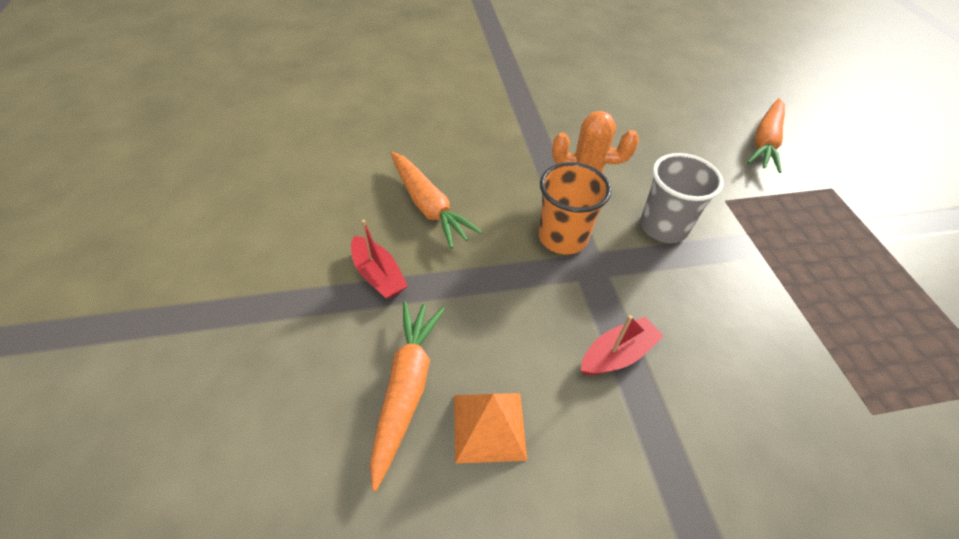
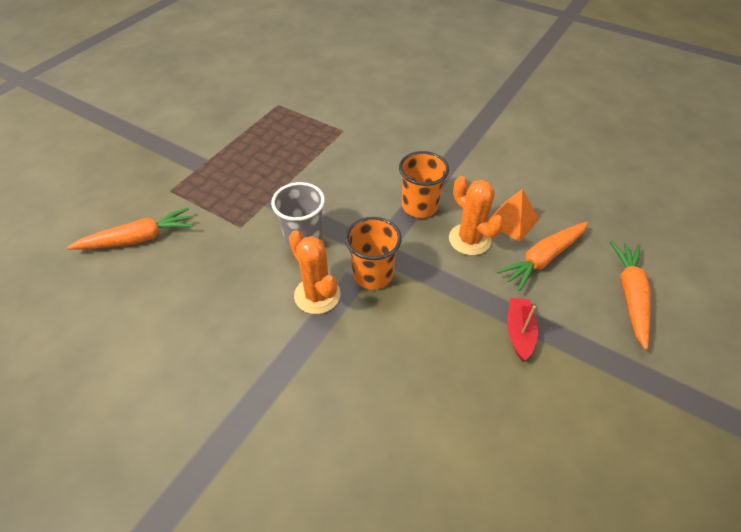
camera: 135 degrees left, 0 degrees up
orange carrot [391,152,482,248] -> orange carrot moved to [610,241,650,350]
red boat [581,315,664,375] -> orange cup [399,151,449,218]
none -> orange cactus [449,176,504,255]

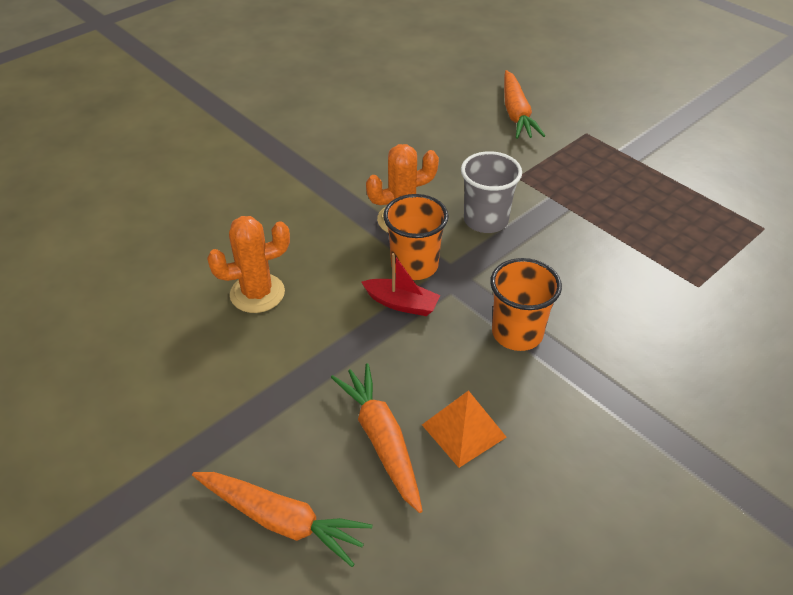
camera: 105 degrees right, 5 degrees down
orange cactus [449,176,504,255] -> orange cactus moved to [207,216,290,313]
red boat [507,298,538,361] -> red boat moved to [361,253,441,316]

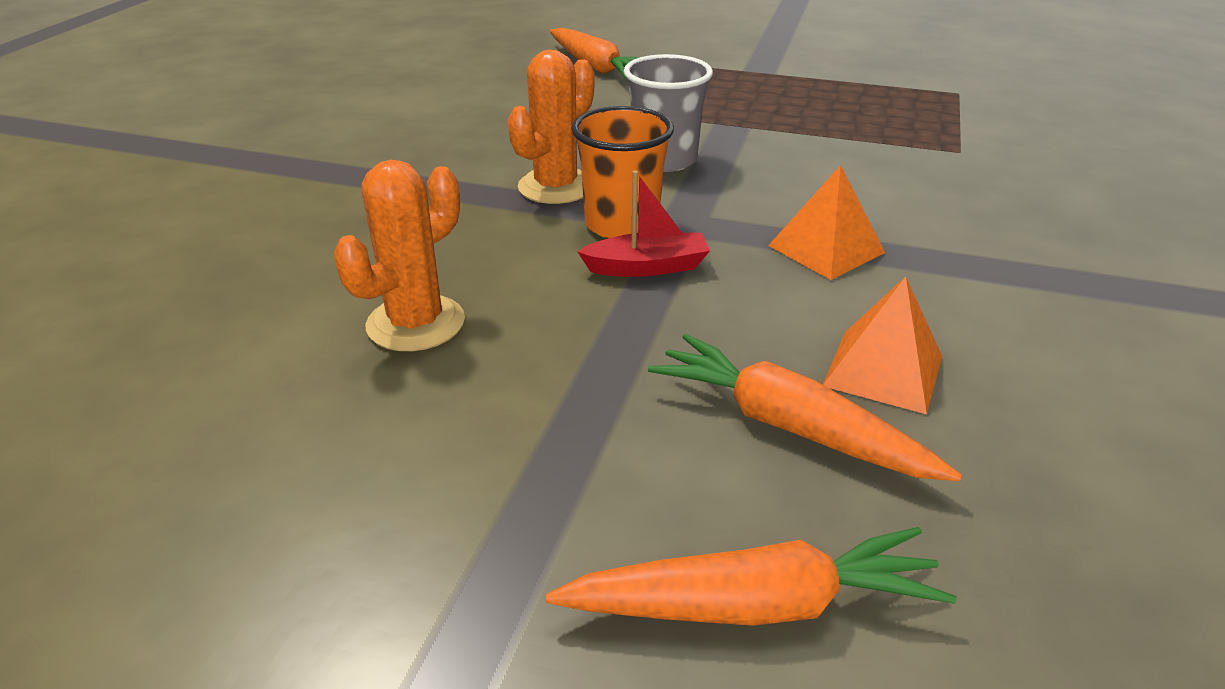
camera: 30 degrees left, 10 degrees down
orange cup [490,258,562,351] -> orange pyramid [768,165,885,280]

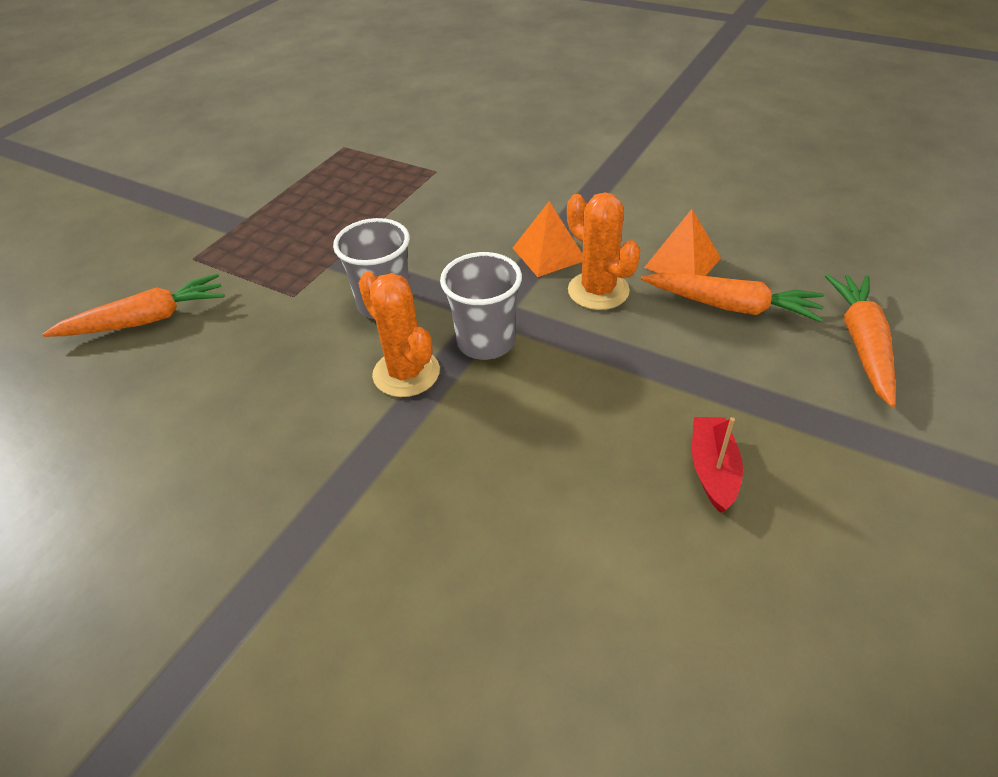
camera: 75 degrees left, 10 degrees up
orange cactus [334,160,465,351] -> orange cactus moved to [567,192,641,310]
orange cup [571,106,674,239] -> grey cup [440,252,522,360]
red boat [577,171,710,277] -> red boat moved to [692,417,743,513]
orange carrot [648,334,962,481] -> orange carrot turned 120 degrees counterclockwise [641,273,824,322]

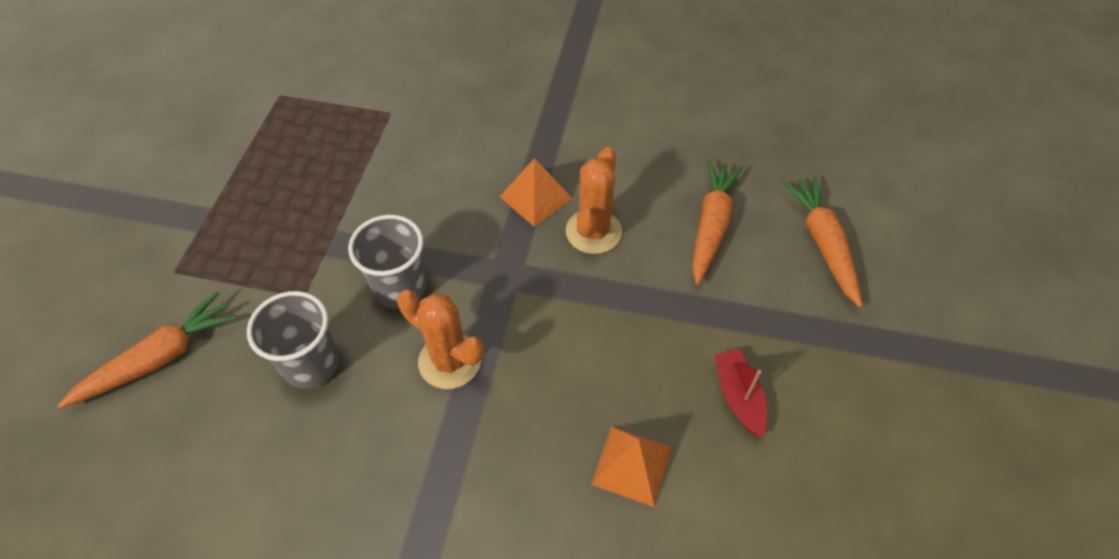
camera: 20 degrees left, 10 degrees up
grey cup [440,252,522,360] -> grey cup moved to [247,291,339,389]
orange cactus [567,192,641,310] -> orange cactus turned 75 degrees clockwise [566,147,622,254]
orange carrot [641,273,824,322] -> orange carrot turned 75 degrees counterclockwise [692,159,743,285]
orange pyramid [644,209,721,276] -> orange pyramid moved to [591,427,672,507]

